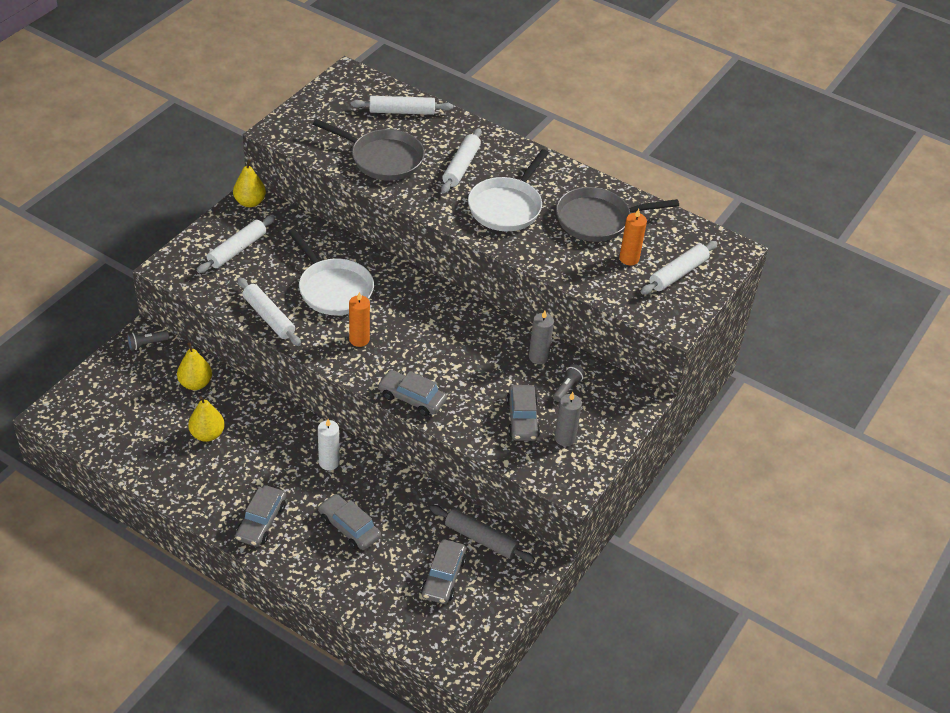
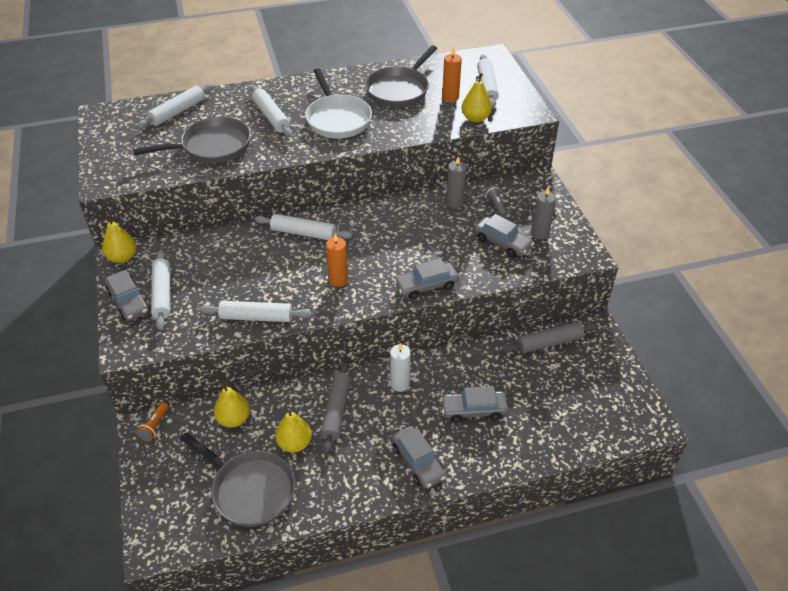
camera: 45 degrees left, 0 degrees up
grey flashlight [127,331,169,350] -> orange flashlight [136,402,169,441]
white pan [288,229,374,315] -> none
grey car [421,539,466,604] -> grey car moved to [105,270,149,321]
none -> grey pan [180,432,295,527]
none -> white rolling pin [255,214,352,240]
none -> grey rolling pin [321,361,351,455]
none -> yellow pear [462,73,492,123]

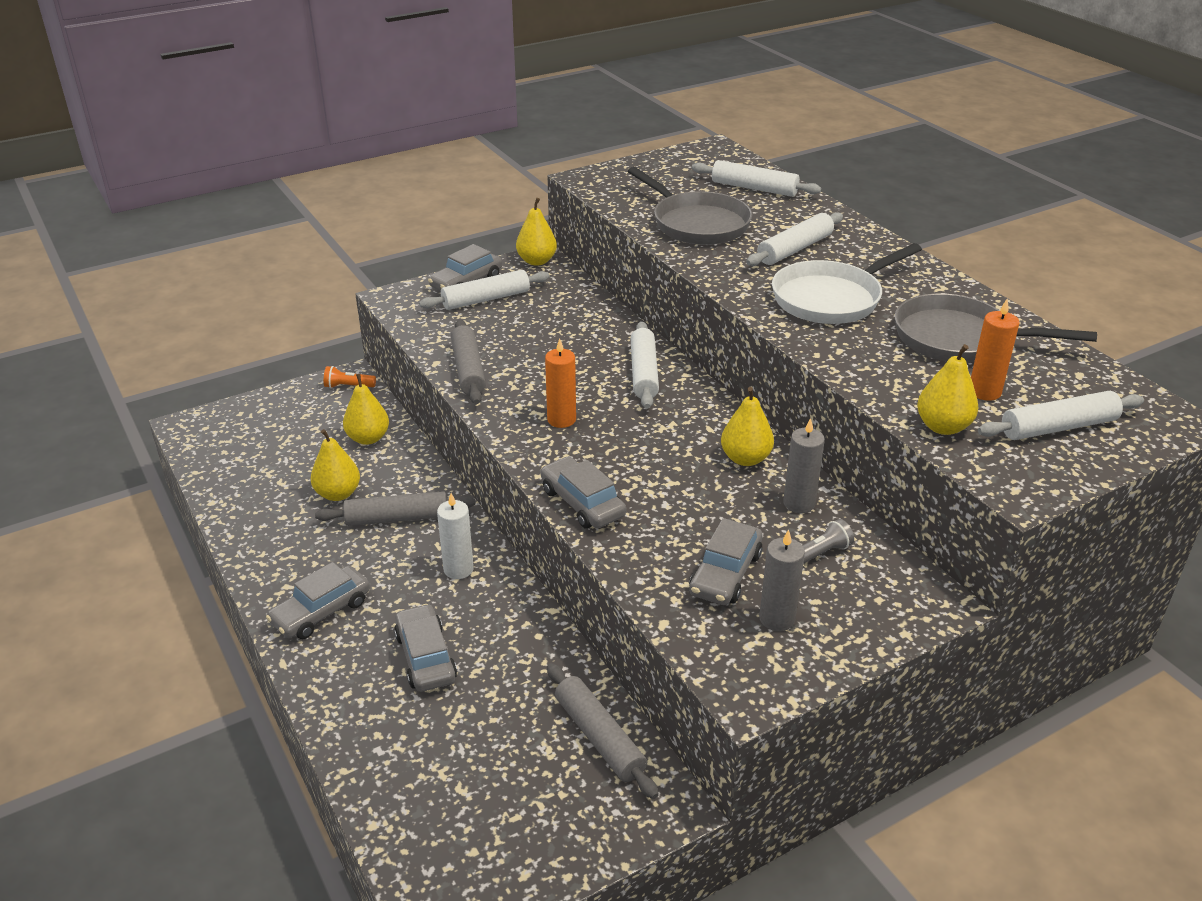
camera: 75 degrees right, 10 degrees down
grey pan [180,432,295,527] -> none
white rolling pin [200,301,312,322] -> grey rolling pin [451,319,486,404]
none -> yellow pear [721,387,774,466]

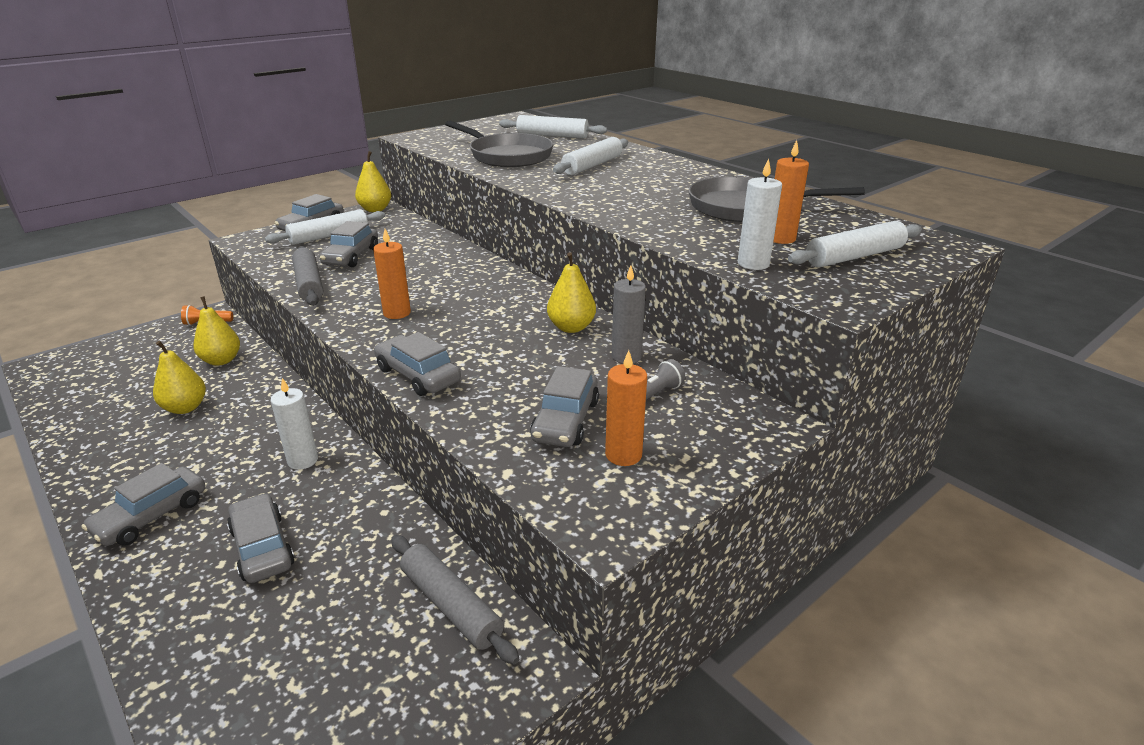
camera: 10 degrees left, 5 degrees down
grey rolling pin [315,491,476,526] -> none
white rolling pin [630,321,659,408] -> none
grey candle [759,529,805,631] -> orange candle [605,350,647,466]
white pan [772,243,922,324] -> none
yellow pear [917,344,978,435] -> white candle [738,158,782,270]
none -> grey car [319,221,378,267]

